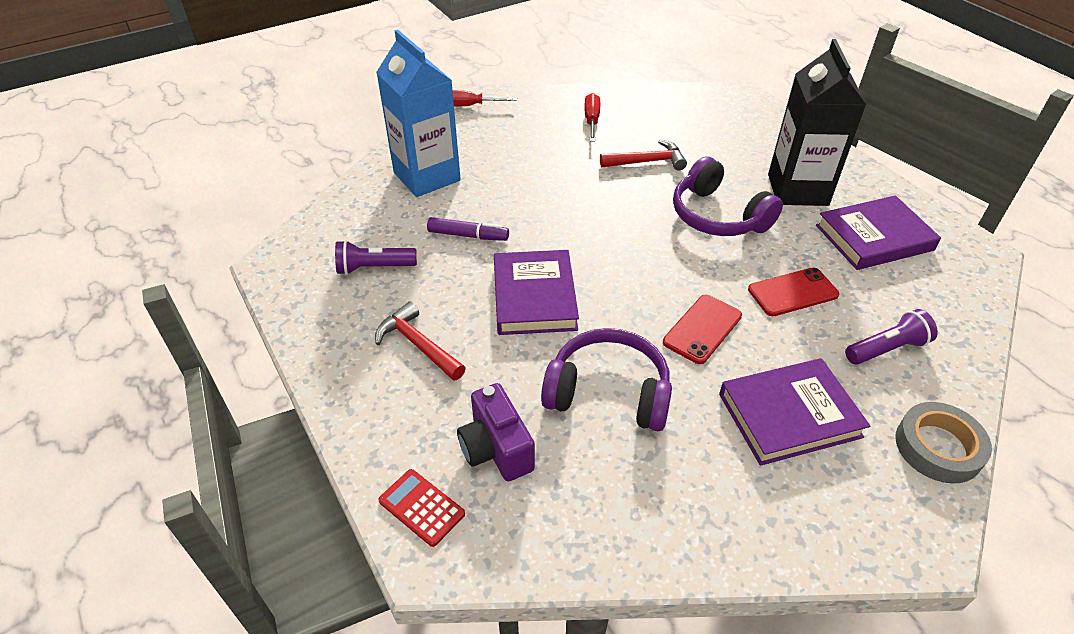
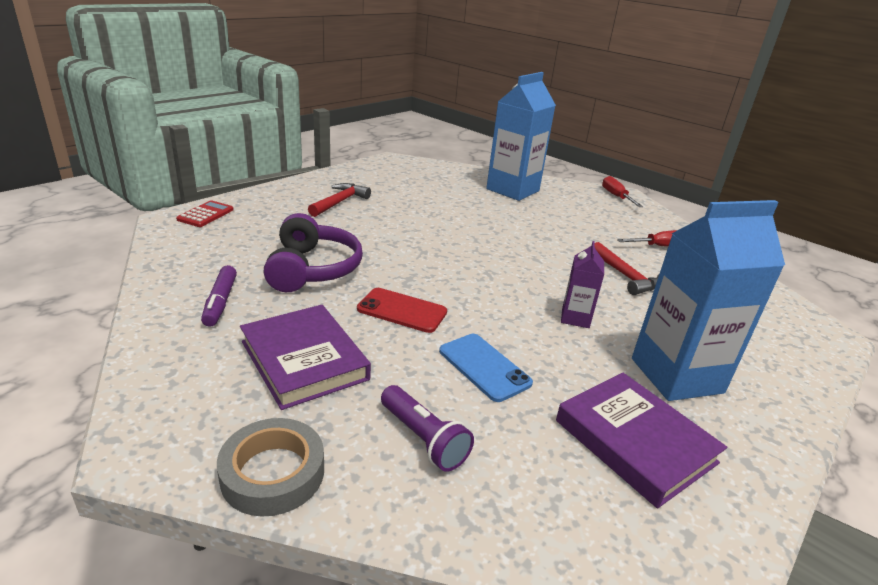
camera: 70 degrees right, 15 degrees down
purple flashlight [335,240,417,275] -> none
purple marker [427,217,509,241] -> purple marker moved to [201,265,237,327]
purple camera [457,383,535,481] -> none
purple book [494,250,579,335] -> none
purple headphones [673,157,783,236] -> purple carton [561,241,604,328]
red phone [748,267,839,316] -> blue phone [439,334,533,402]
black carton [768,39,866,206] -> blue carton [632,200,785,401]

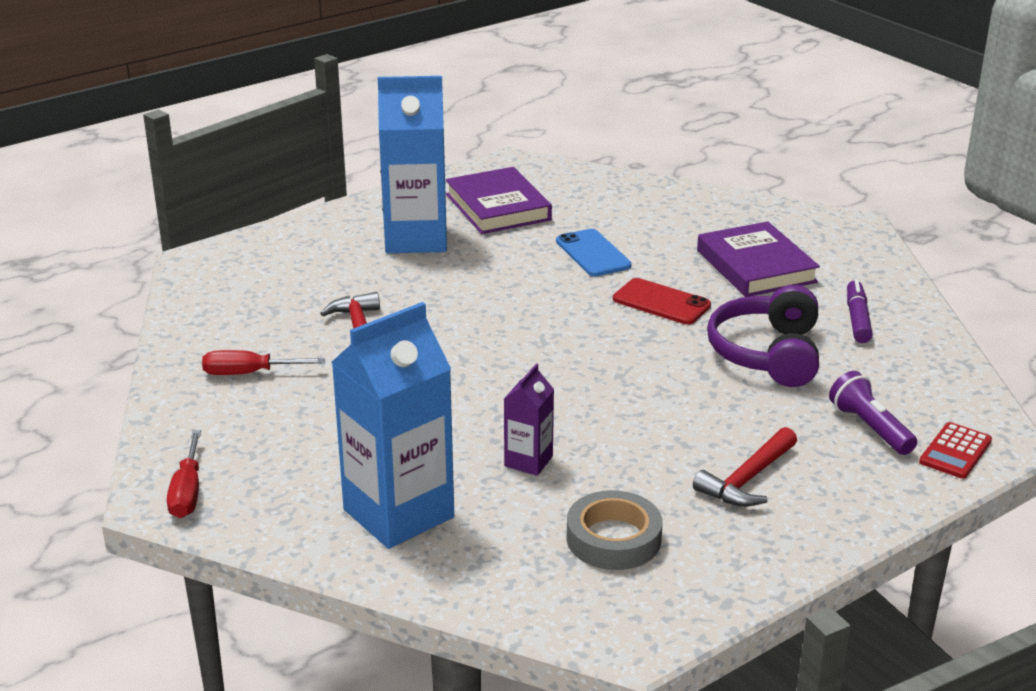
camera: 165 degrees left, 0 degrees up
grey tape [217,418,324,517] -> grey tape moved to [567,490,662,570]
purple flashlight [381,385,474,472] -> purple flashlight moved to [829,371,917,455]
purple carton [561,241,604,328] -> purple carton moved to [504,364,554,476]

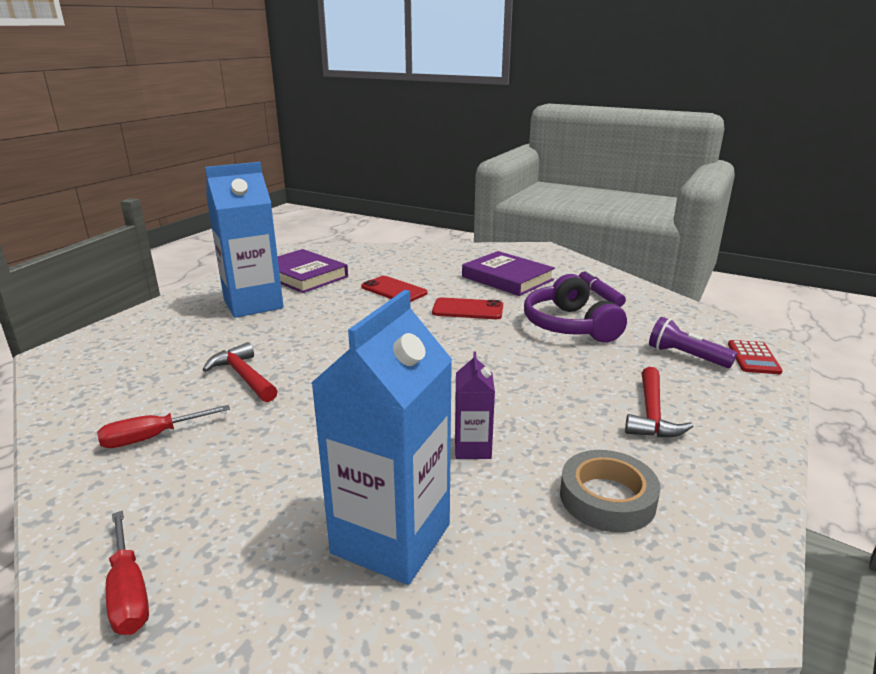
camera: 25 degrees left, 5 degrees down
blue phone [556,229,631,276] -> red phone [361,276,427,302]

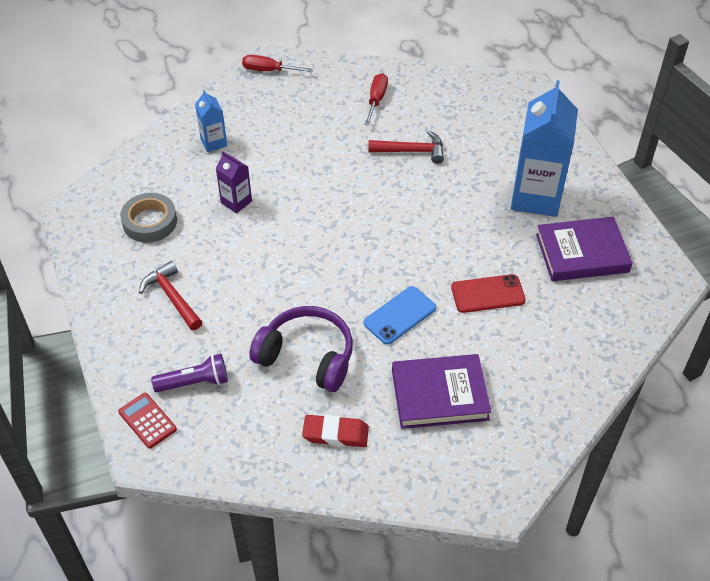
camera: 130 degrees right, 25 degrees up
blue carton [311,290,452,585] -> blue carton [195,90,227,152], size x0.48
red phone [432,297,503,319] -> blue phone [363,286,436,345]
purple marker [579,270,626,307] -> red eraser [302,415,369,447]

